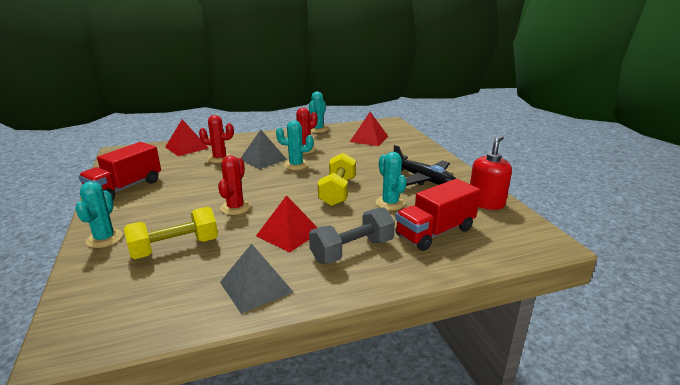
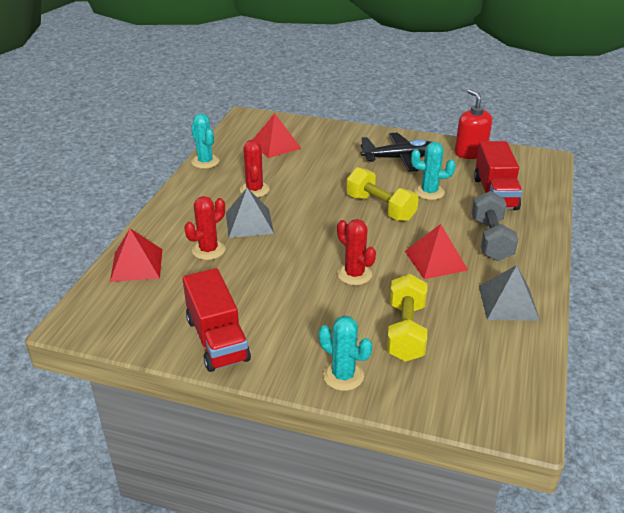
camera: 55 degrees left, 10 degrees up
turquoise cactus [276,120,313,170] -> none

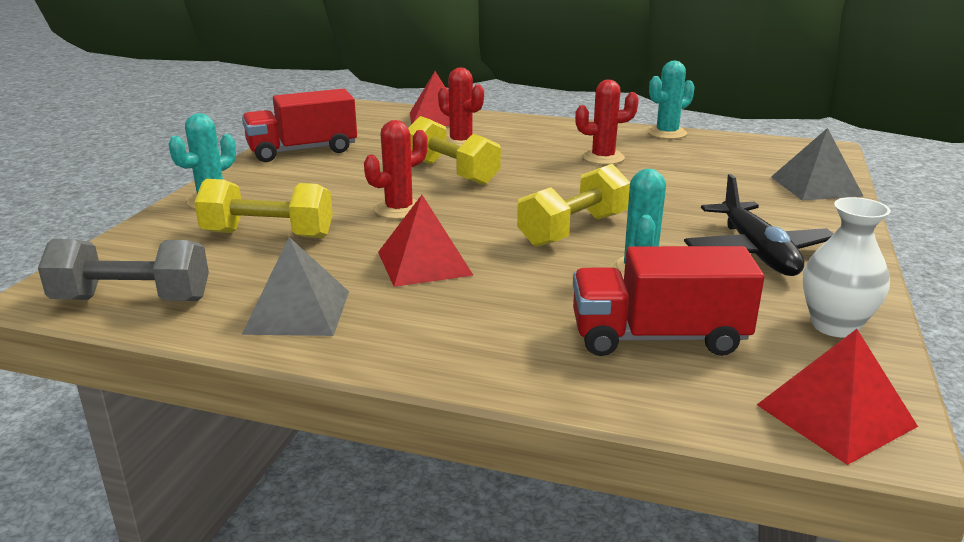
camera: 90 degrees right, 10 degrees down
grey pyramid [226,188,274,238] -> grey pyramid moved to [771,128,864,201]
red pyramid [253,113,301,158] -> red pyramid moved to [757,329,918,465]
red soap dispenser [455,89,492,159] -> white vase [803,197,891,338]
grey dumbbell [472,191,518,261] -> grey dumbbell moved to [38,239,209,301]
none -> yellow dumbbell [408,116,501,185]

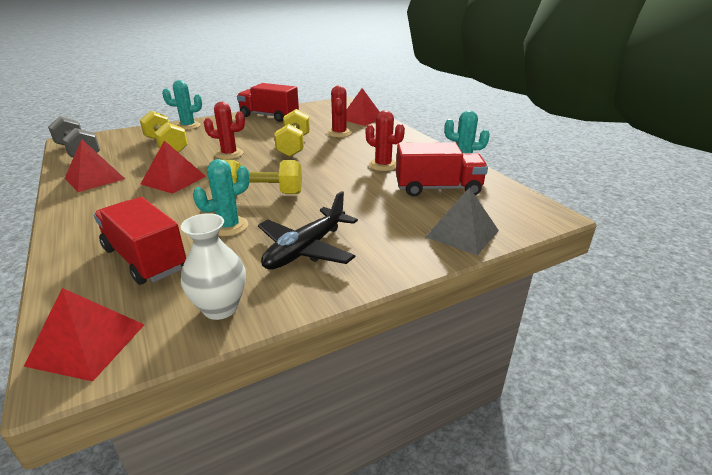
camera: 45 degrees right, 5 degrees up
grey pyramid [242,237,349,336] -> red pyramid [65,139,125,192]
none -> red truck [396,142,488,196]

